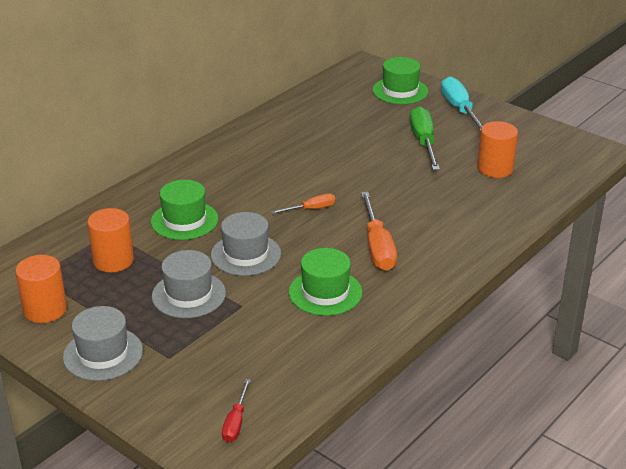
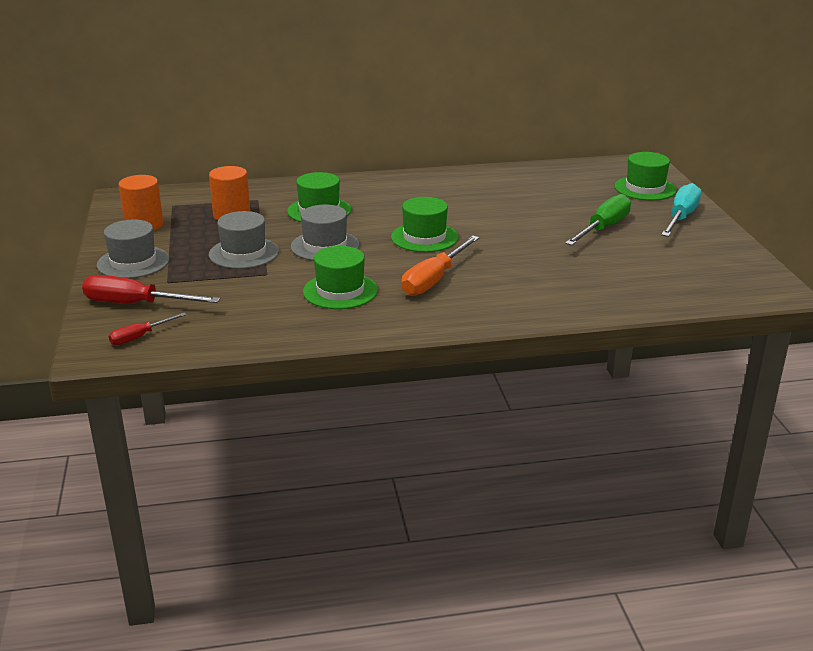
camera: 40 degrees right, 5 degrees down
orange screwdriver [271,194,335,214] -> green hat [391,197,459,252]
orange cylinder [477,121,518,178] -> none
none -> red screwdriver [82,275,220,303]

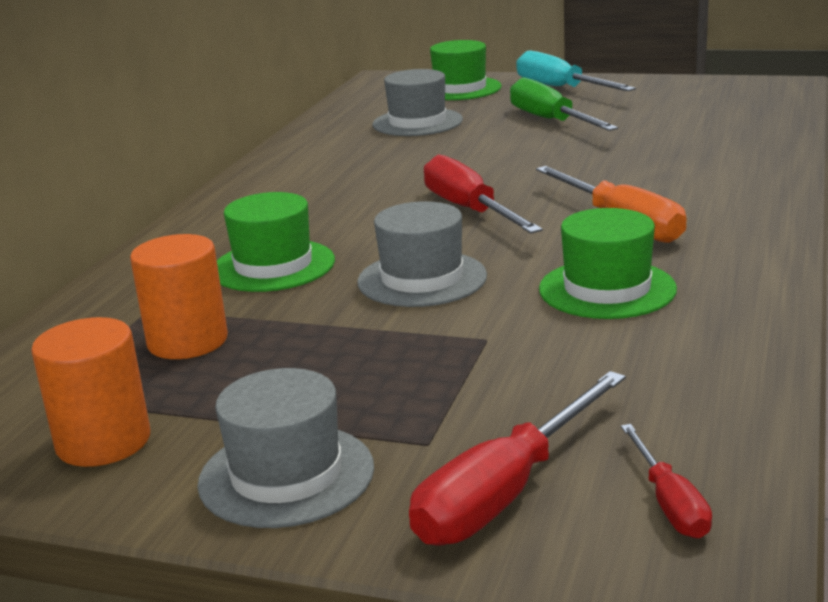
camera: 60 degrees left, 5 degrees down
grey hat [209,211,279,269] -> grey hat moved to [373,69,463,136]
green hat [391,197,459,252] -> red screwdriver [424,155,543,234]

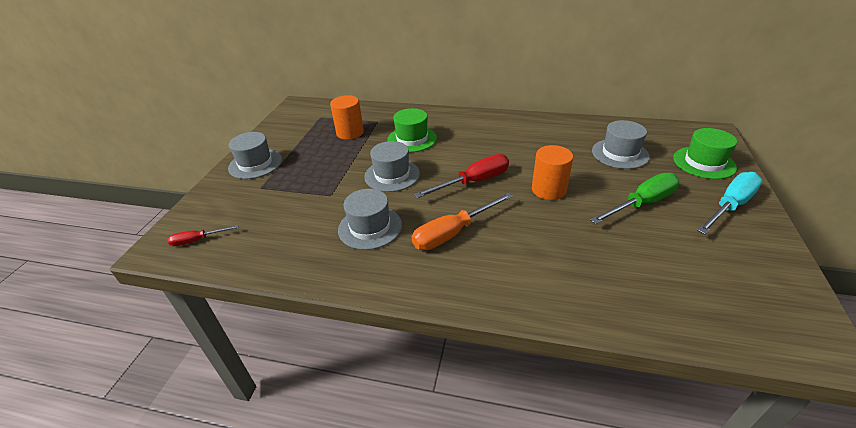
camera: 85 degrees right, 15 degrees up
orange cylinder [31,317,150,467] -> orange cylinder moved to [532,145,573,200]
red screwdriver [409,371,626,546] -> none
green hat [539,208,677,319] -> grey hat [338,189,402,250]

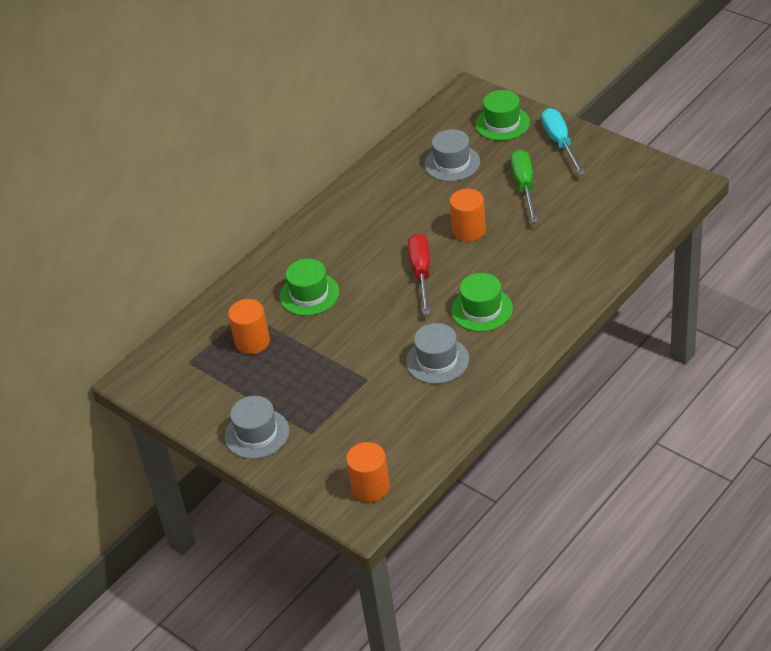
camera: 60 degrees left, 5 degrees up
red screwdriver [168,225,238,246] -> orange cylinder [346,442,390,502]
grey hat [364,141,420,192] -> none
orange screwdriver [412,193,513,250] -> green hat [451,273,513,332]

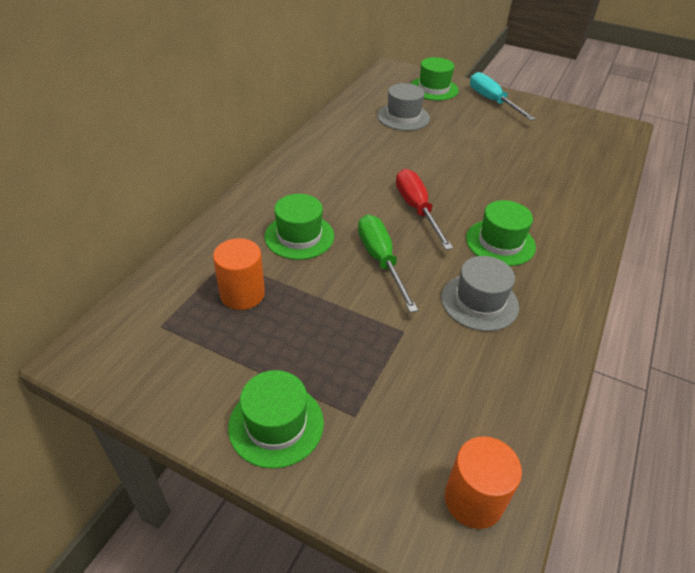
camera: 20 degrees left, 0 degrees up
grey hat [225,396,289,459] -> green hat [228,370,324,469]
orange cylinder [450,189,486,242] -> none
green screwdriver [510,149,538,223] -> green screwdriver moved to [358,215,418,313]

